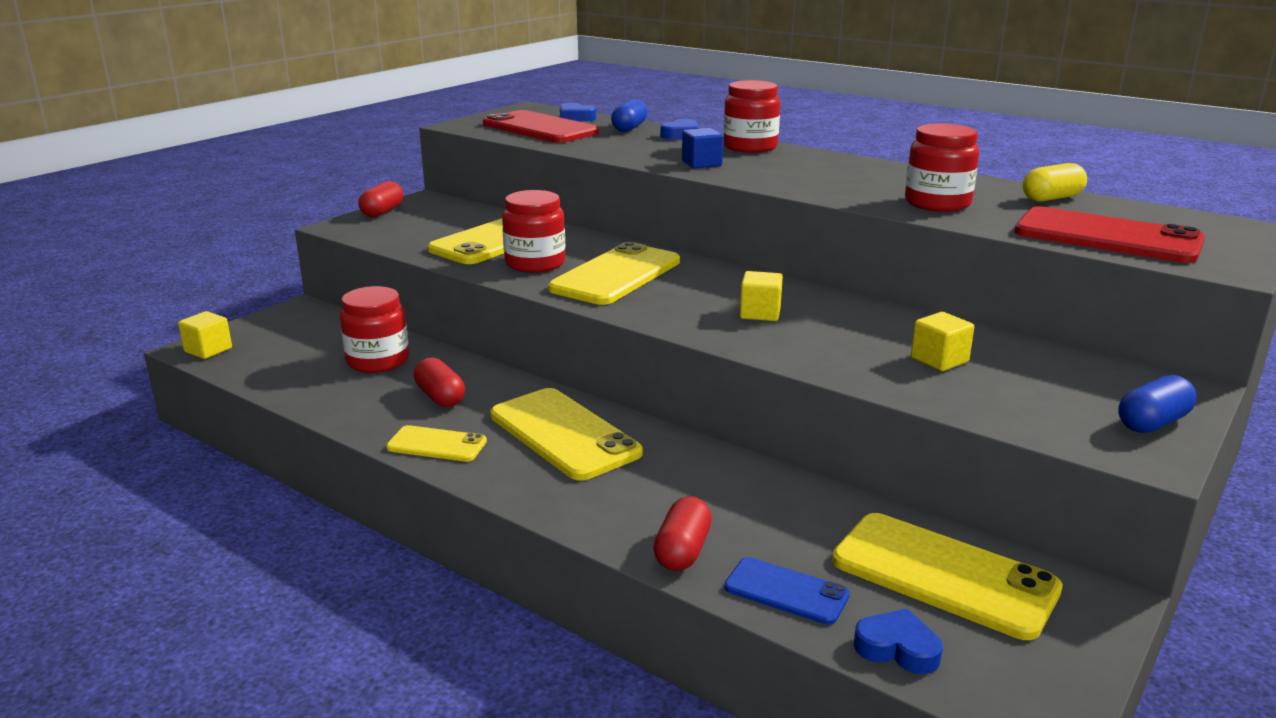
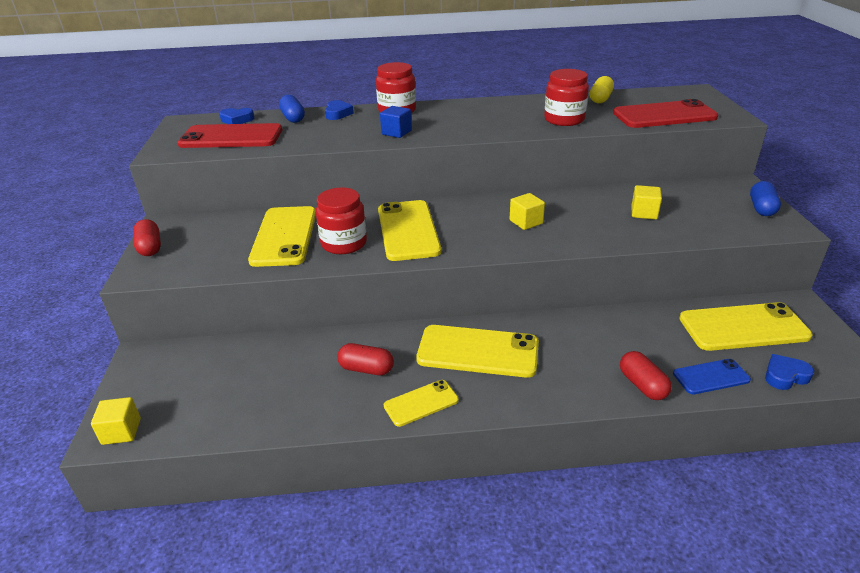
camera: 40 degrees left, 10 degrees up
red jar [340,286,409,373] -> none

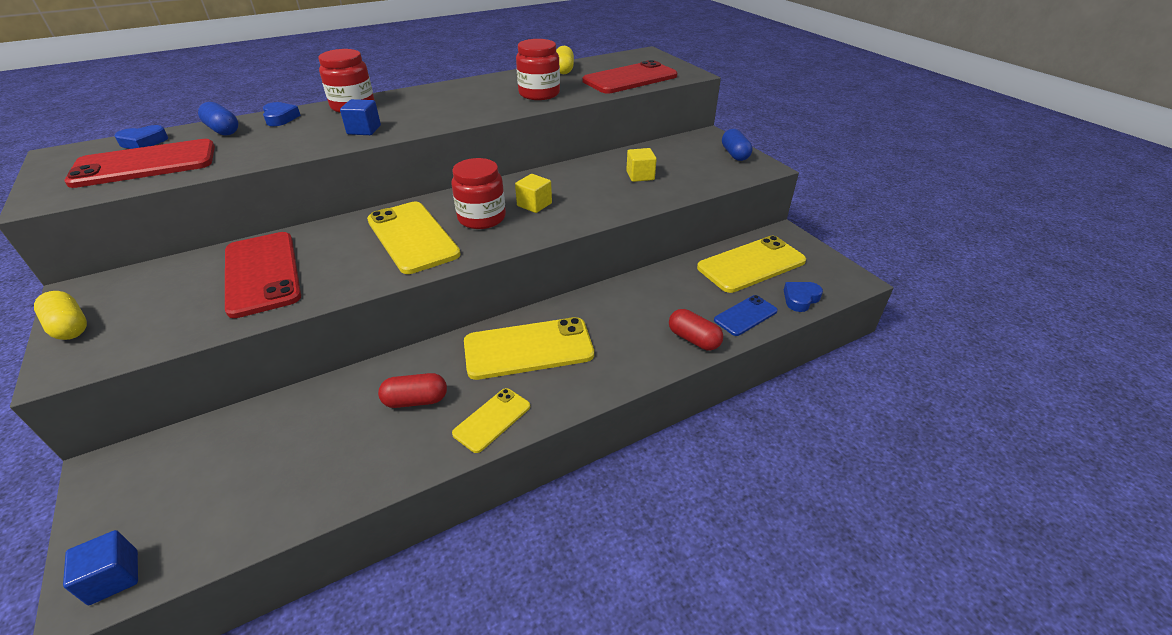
camera: 25 degrees left, 5 degrees up
yellow cube [91,397,141,445] -> blue cube [63,530,138,605]
red capsule [133,219,161,256] -> yellow capsule [34,291,87,340]
yellow phone [248,206,316,267] -> red phone [225,232,301,318]
red jar [316,187,367,254] -> red jar moved to [451,158,506,229]

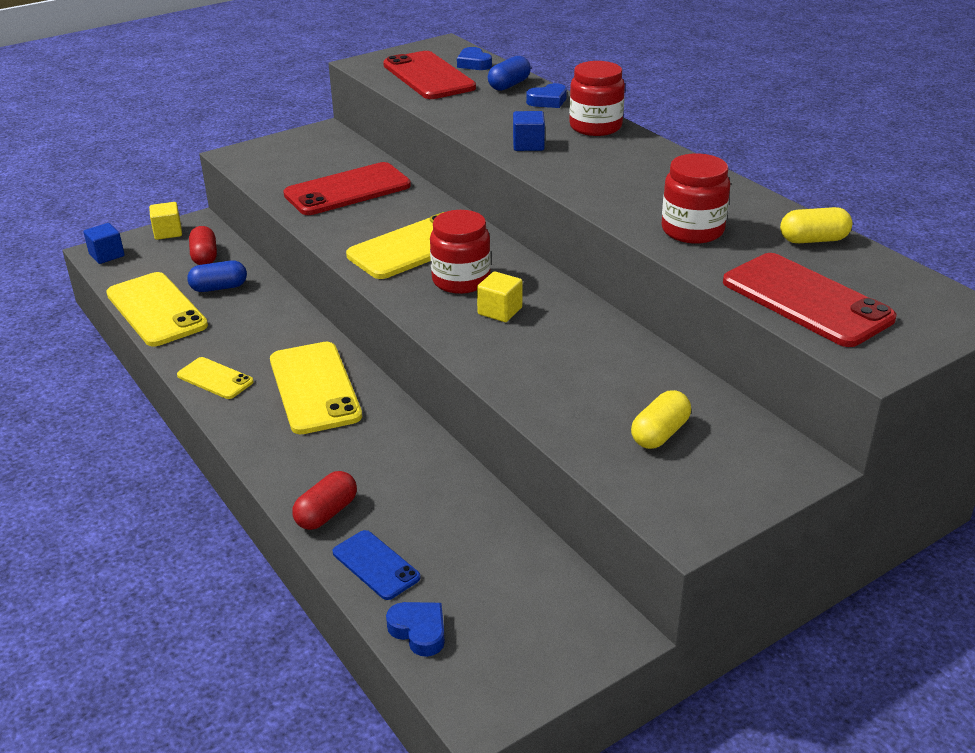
camera: 85 degrees right, 5 degrees down
yellow capsule [34,291,87,340] -> yellow capsule moved to [631,390,691,449]
red capsule [378,373,447,408] -> red capsule moved to [189,226,217,265]
yellow cube [626,148,657,182] -> yellow cube moved to [149,202,182,240]
yellow phone [697,236,806,293] -> yellow phone moved to [106,272,208,346]
blue capsule [722,129,752,161] -> blue capsule moved to [187,260,247,292]

